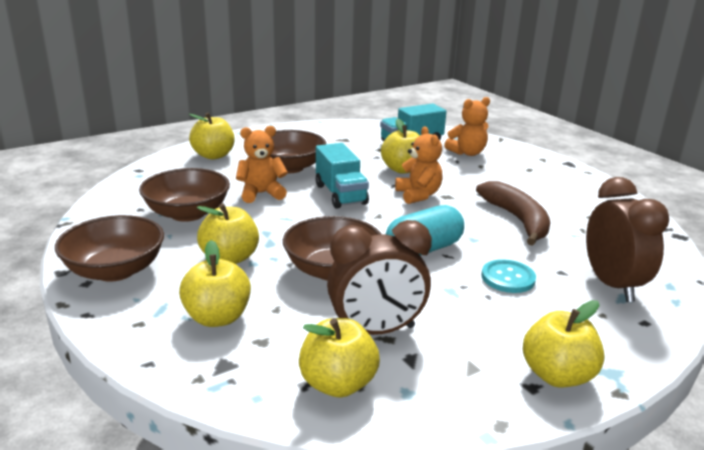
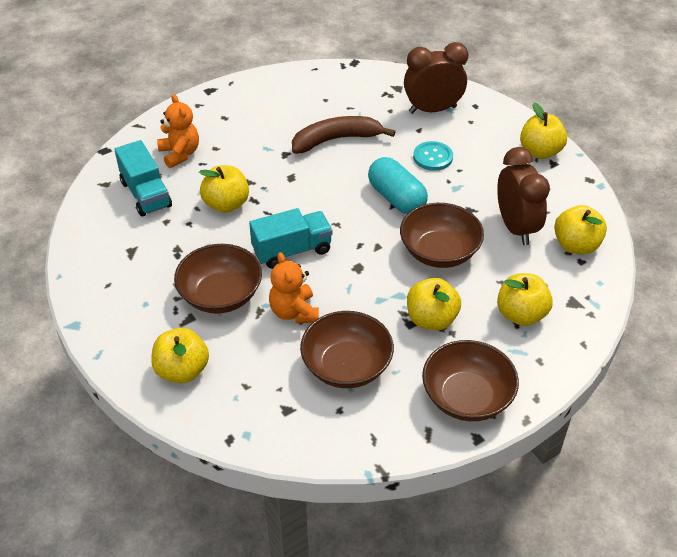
camera: 90 degrees left, 20 degrees up
orange teddy bear [395,127,442,204] -> none

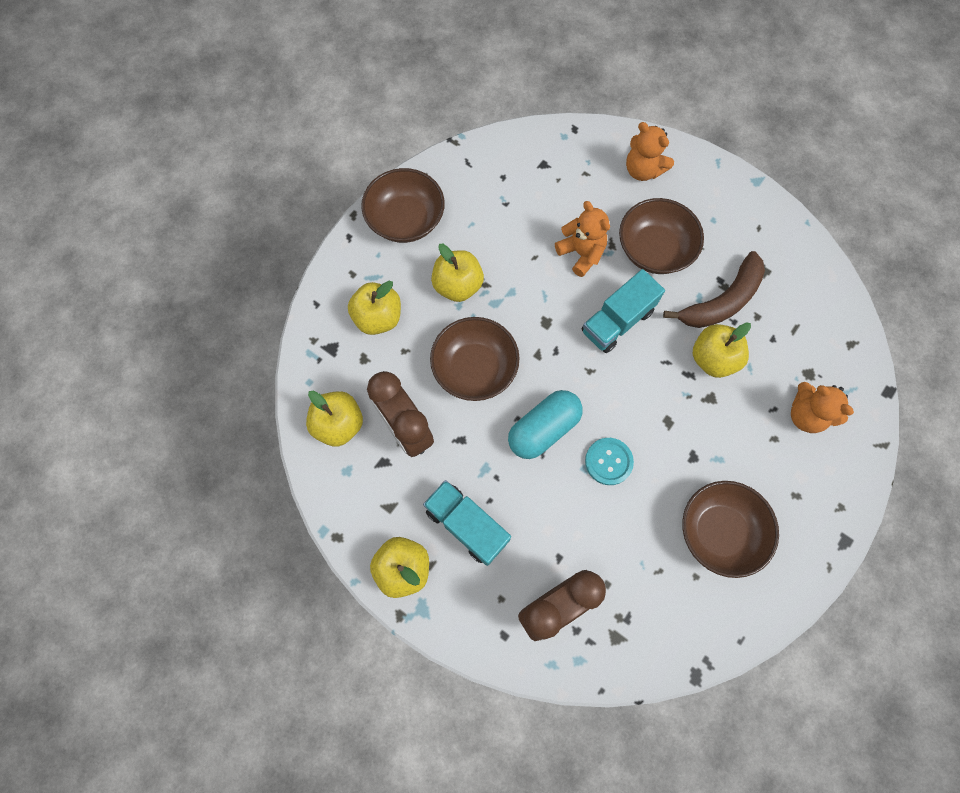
camera: 160 degrees right, 25 degrees up
turquoise truck [114,140,172,217] -> turquoise truck moved to [423,480,511,566]
yellow apple [151,328,209,383] -> orange teddy bear [626,122,674,181]
brown banana [292,116,395,154] -> brown banana moved to [663,251,765,328]
brown bowl [300,311,394,388] -> brown bowl moved to [682,481,779,578]
turquoise capsule [368,157,428,214] -> turquoise capsule turned 75 degrees counterclockwise [508,390,583,459]
turquoise button [413,141,453,171] -> turquoise button moved to [585,438,634,485]

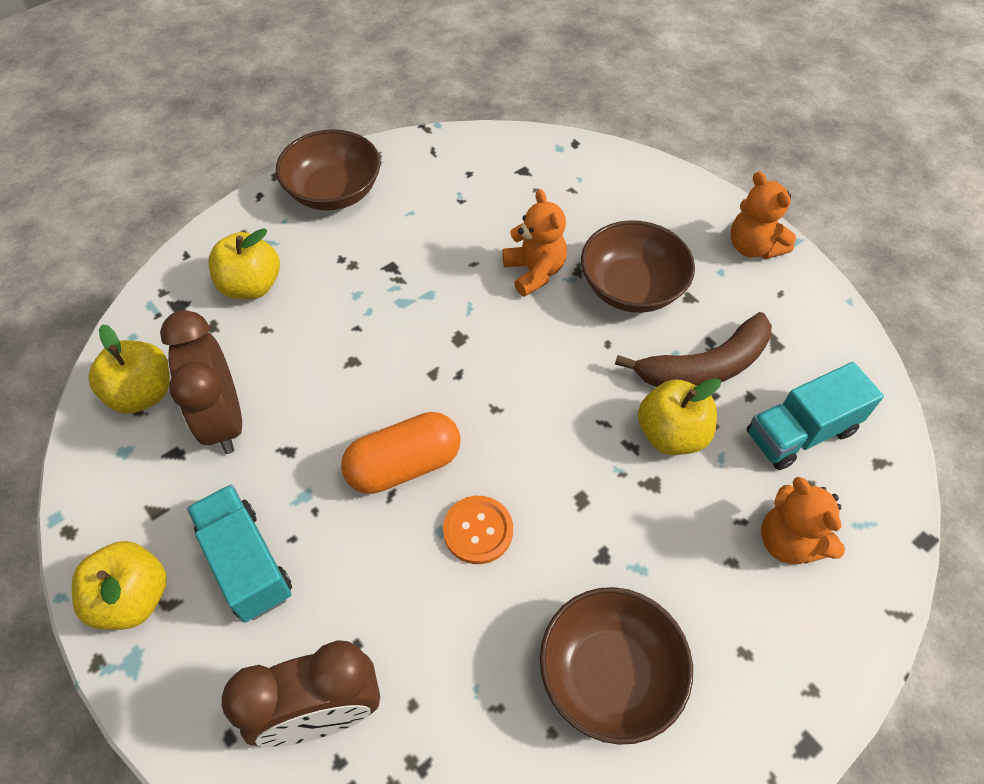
camera: 15 degrees right, 15 degrees down
brown bowl [430,317,520,401] -> none
yellow apple [431,244,484,302] -> none
turquoise capsule [508,390,583,459] -> orange capsule [341,412,461,494]
turquoise truck [581,269,665,353] -> turquoise truck moved to [747,362,884,470]
turquoise button [585,438,634,485] -> orange button [443,496,513,564]
orange teddy bear [626,122,674,181] -> orange teddy bear moved to [731,171,796,259]

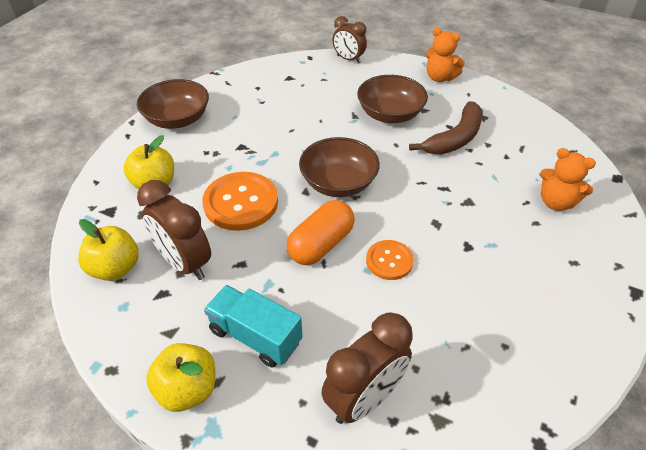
camera: 25 degrees left, 10 degrees down
orange teddy bear [502,189,567,297] -> none
brown bowl [540,587,693,745] -> brown bowl moved to [299,137,380,197]
yellow apple [638,378,721,455] -> none
turquoise truck [747,362,884,470] -> none
none -> orange button [202,172,278,231]
none -> brown clock [333,16,367,64]

